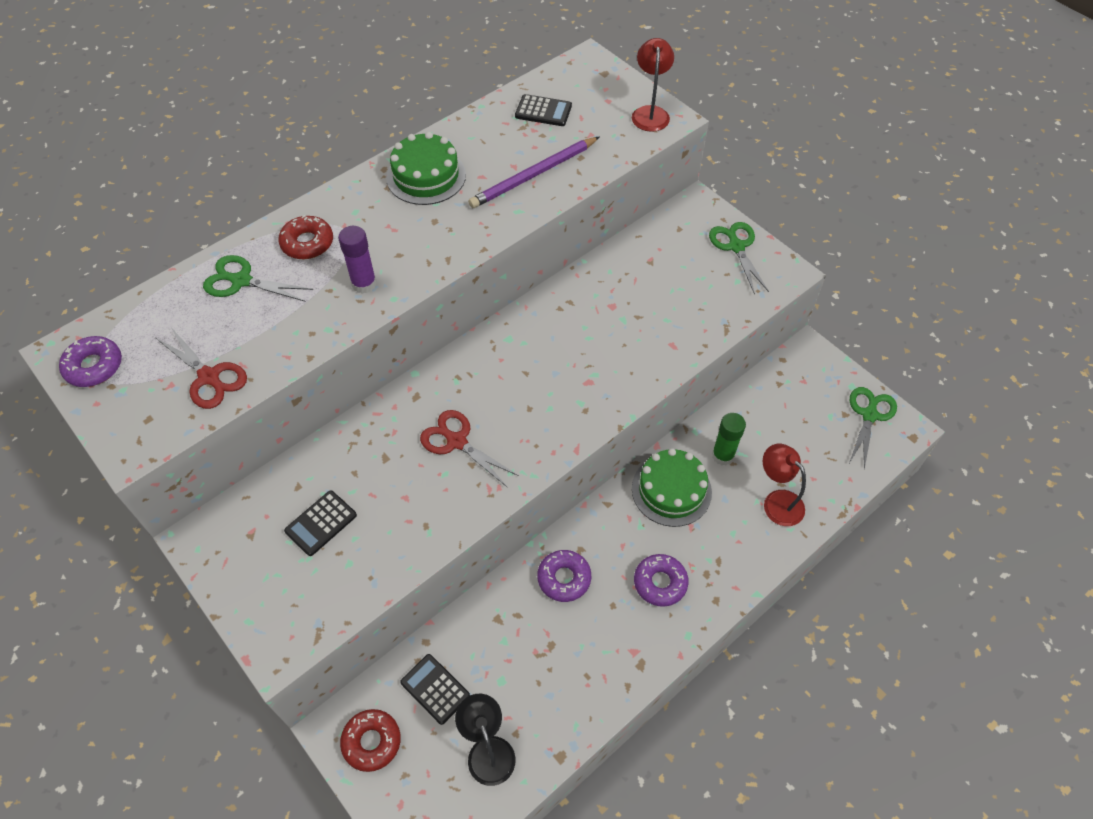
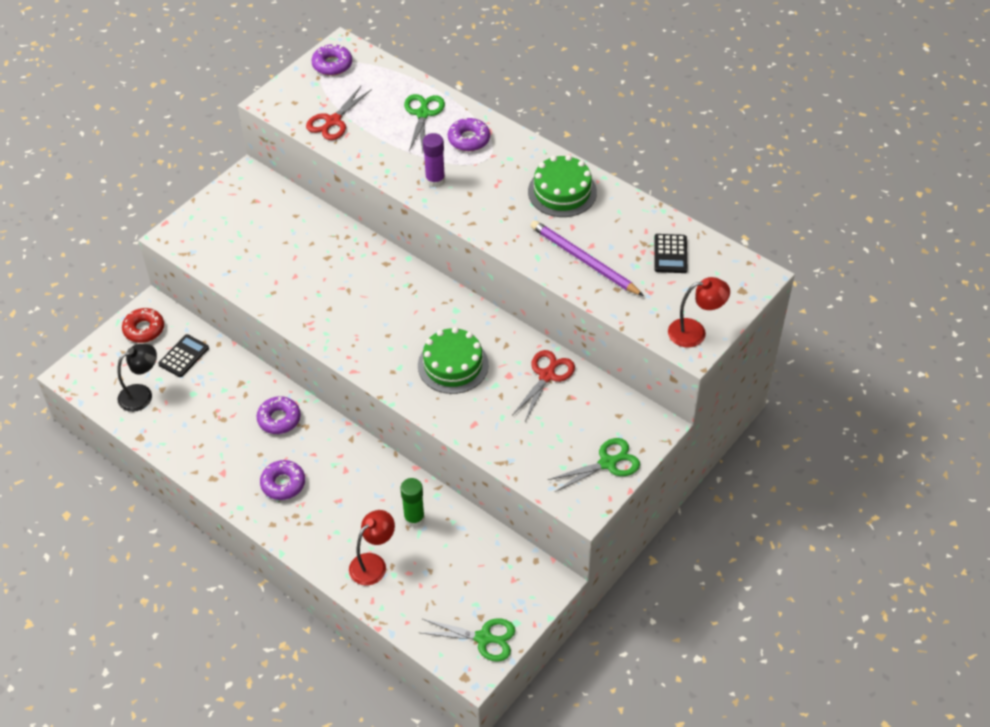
camera: 80 degrees right, 5 degrees down
red donut [278,215,333,259] -> purple donut [448,118,490,151]
black calculator [284,490,357,556] -> none
red scissors [420,410,519,487] -> red scissors moved to [513,350,575,421]
green cake [632,448,712,527] -> green cake moved to [418,327,489,394]

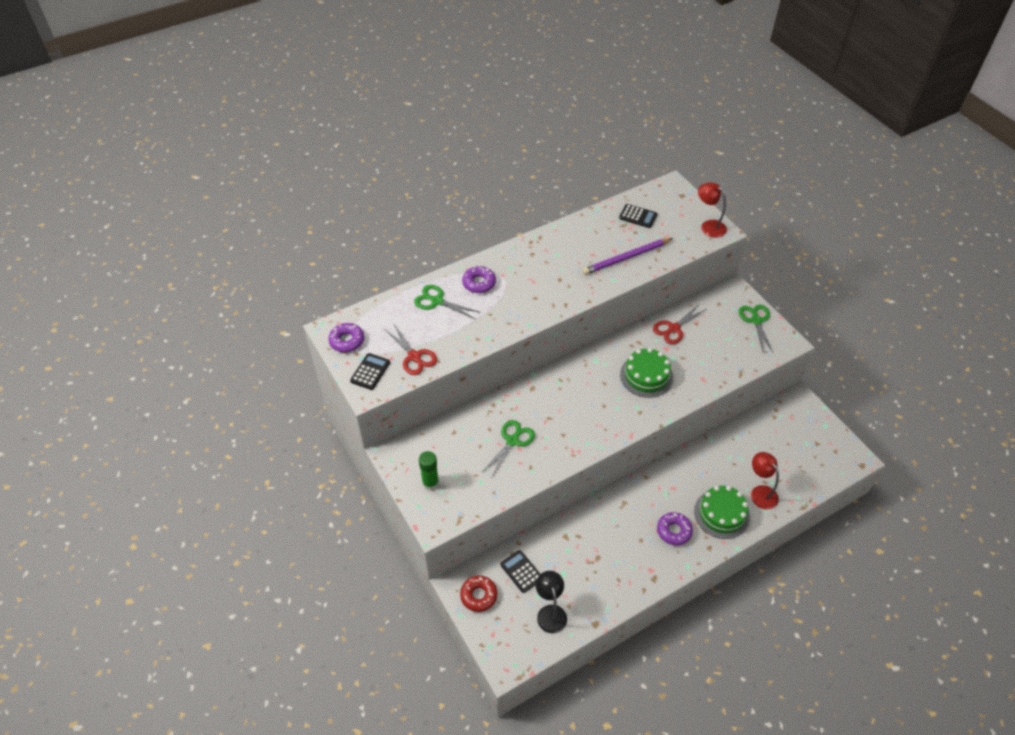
camera: 70 degrees left, 0 degrees up
purple donut [257,396,301,434] -> none
green glue stick [400,478,425,527] -> green glue stick moved to [419,451,439,491]
green scissors [421,618,515,662] -> green scissors moved to [482,420,535,477]
purple glue stick [423,133,445,187] -> none
red scissors [513,350,575,421] -> red scissors turned 90 degrees counterclockwise [653,304,707,344]
green cake [528,155,597,217] -> green cake moved to [694,486,750,539]
red lamp [668,277,730,347] -> red lamp turned 60 degrees counterclockwise [698,182,727,238]
none -> black calculator [350,353,390,390]

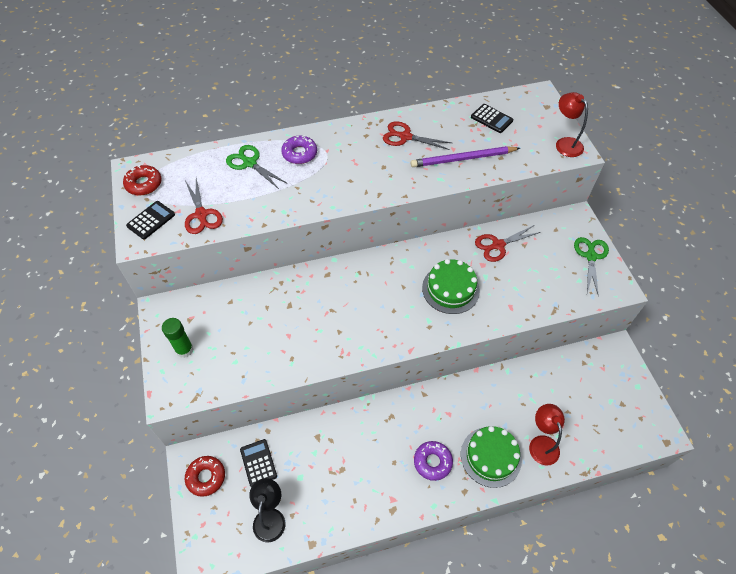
camera: 15 degrees right, 5 degrees up
purple donut [328,323,364,352] -> red donut [123,165,162,195]
green scissors [482,420,535,477] -> none
none -> red scissors [383,121,452,150]

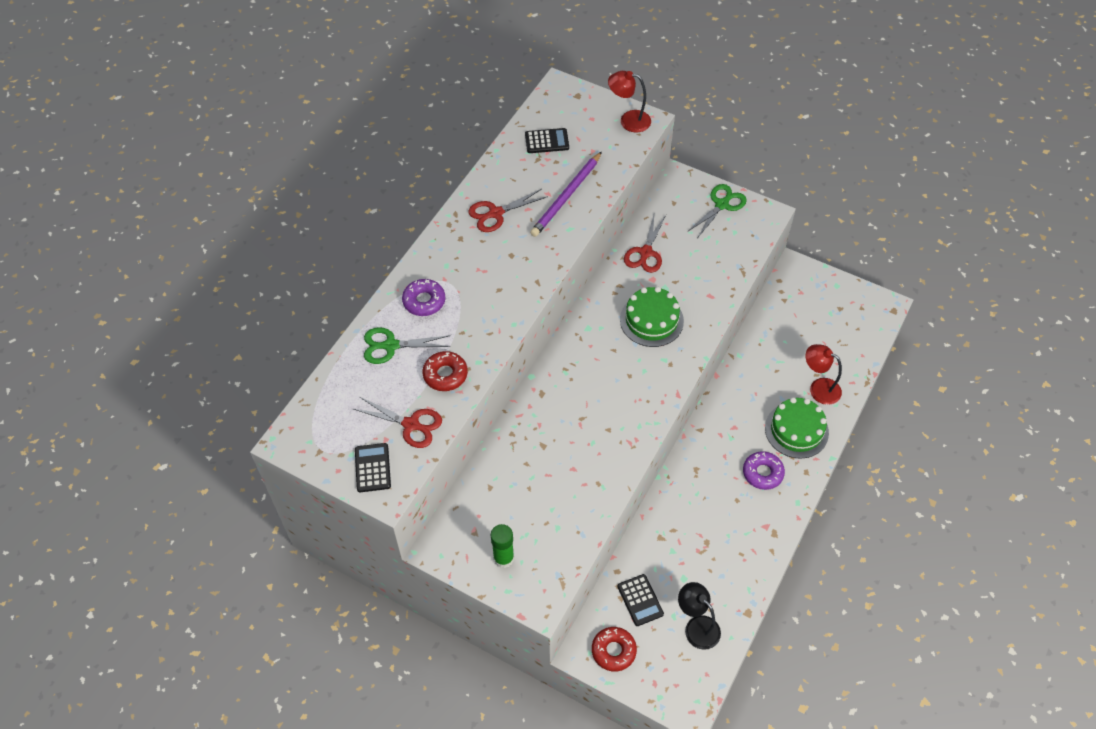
camera: 45 degrees left, 0 degrees up
red donut [123,165,162,195] -> red donut moved to [423,351,468,391]
black calculator [240,439,277,487] -> black calculator turned 135 degrees counterclockwise [618,574,664,626]
green scissors [574,237,609,296] -> green scissors turned 75 degrees clockwise [688,184,747,237]

